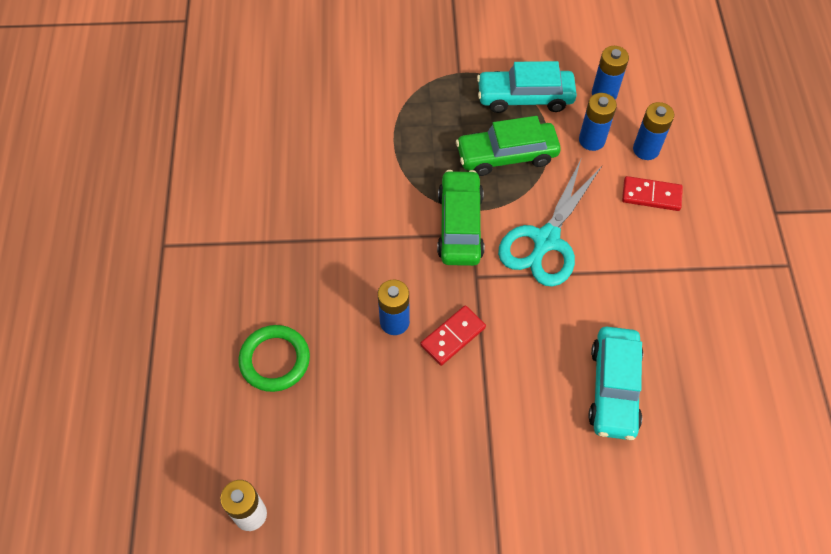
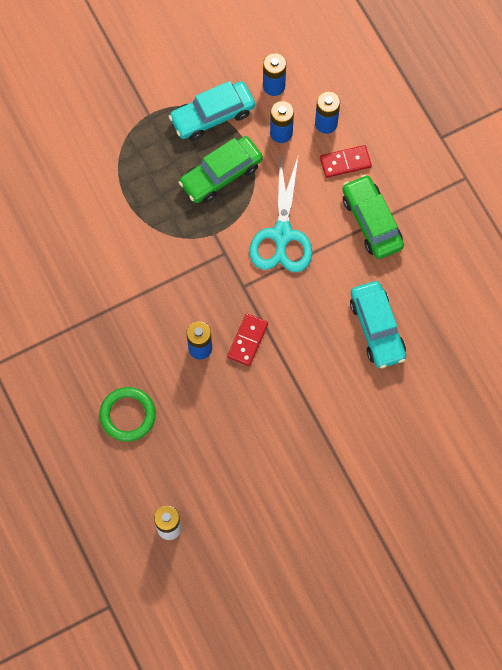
camera: 25 degrees left, 10 degrees up
green car [437,170,484,266] -> green car moved to [342,174,404,259]

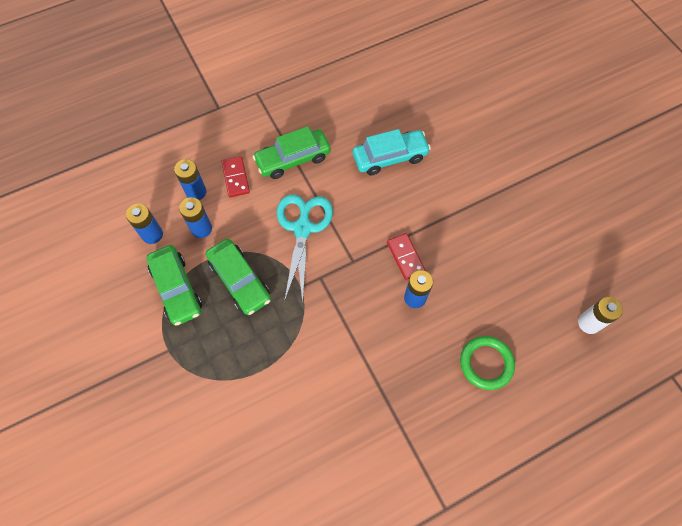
camera: 90 degrees left, 5 degrees down
turquoise car [168,81,255,141] -> green car [147,245,202,326]
red domino [227,314,268,366] -> red domino turned 45 degrees clockwise [387,233,426,280]
turquoise scissors [250,154,312,272] -> turquoise scissors turned 90 degrees counterclockwise [277,194,333,304]

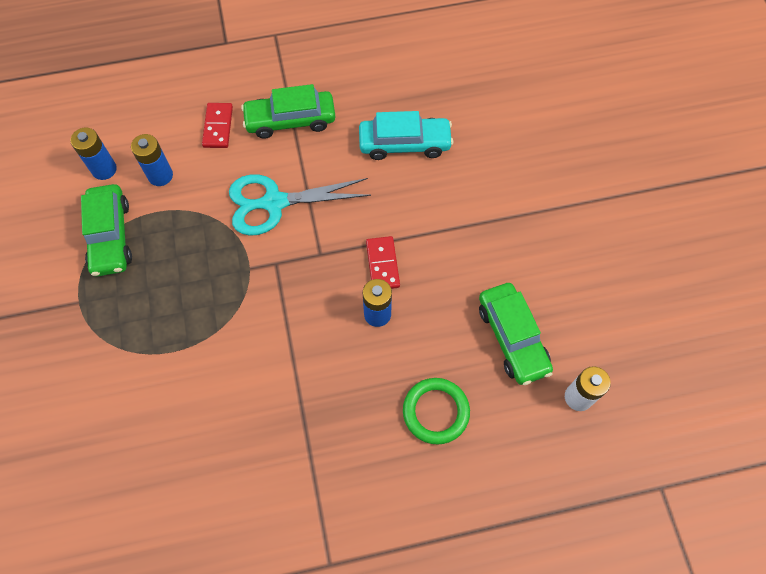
camera: 15 degrees right, 0 degrees up
blue battery [174,159,206,200] -> none
green car [206,239,271,315] -> green car moved to [479,283,553,385]
turquoise scissors [277,194,333,304] -> turquoise scissors turned 120 degrees counterclockwise [229,174,371,236]

